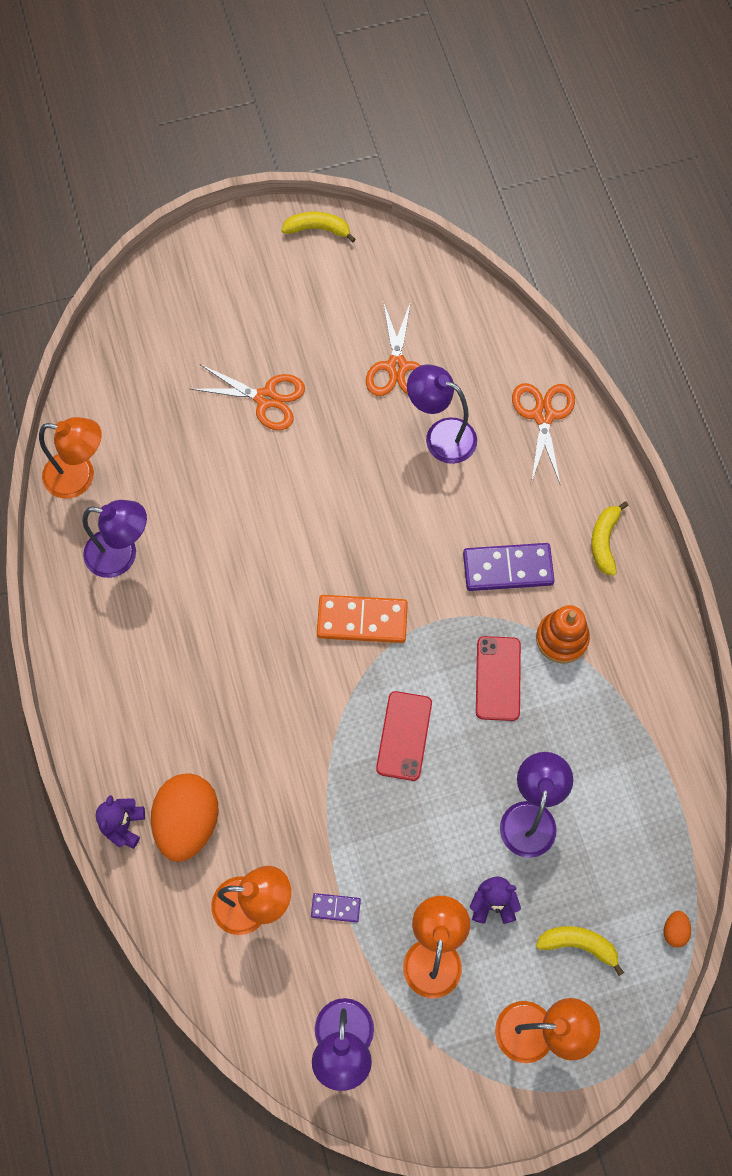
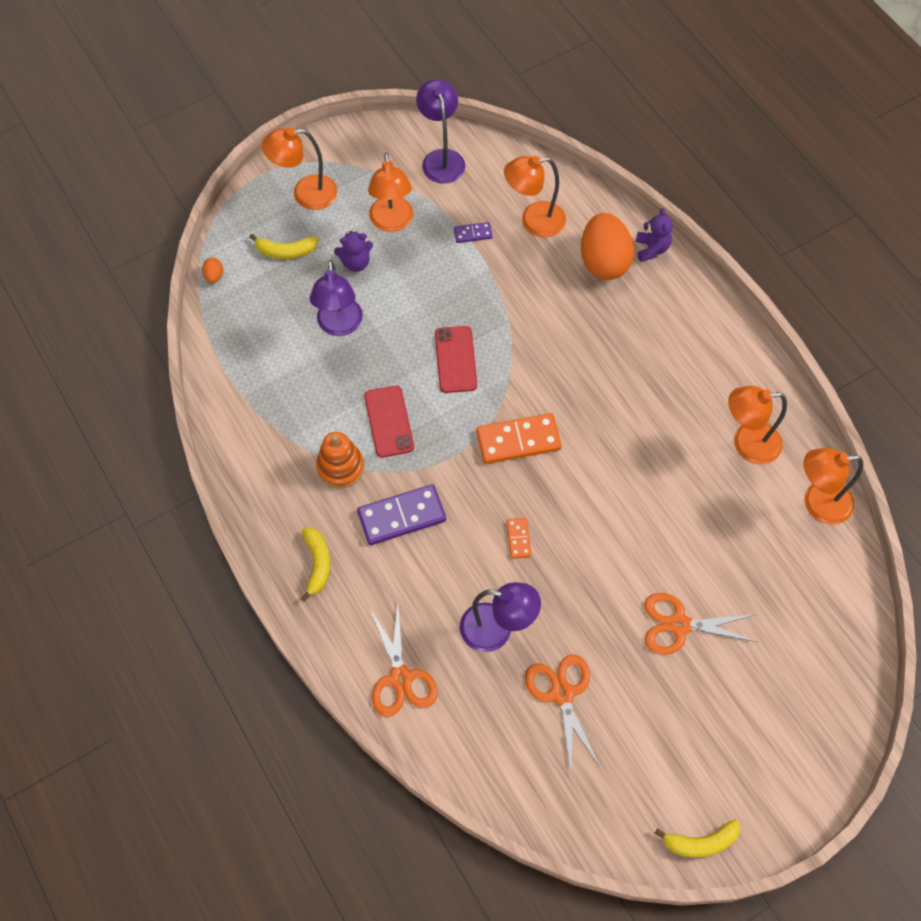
camera: 165 degrees right, 5 degrees down
purple lamp [83,500,147,578] -> orange lamp [728,386,787,464]
none -> orange domino [507,518,532,559]

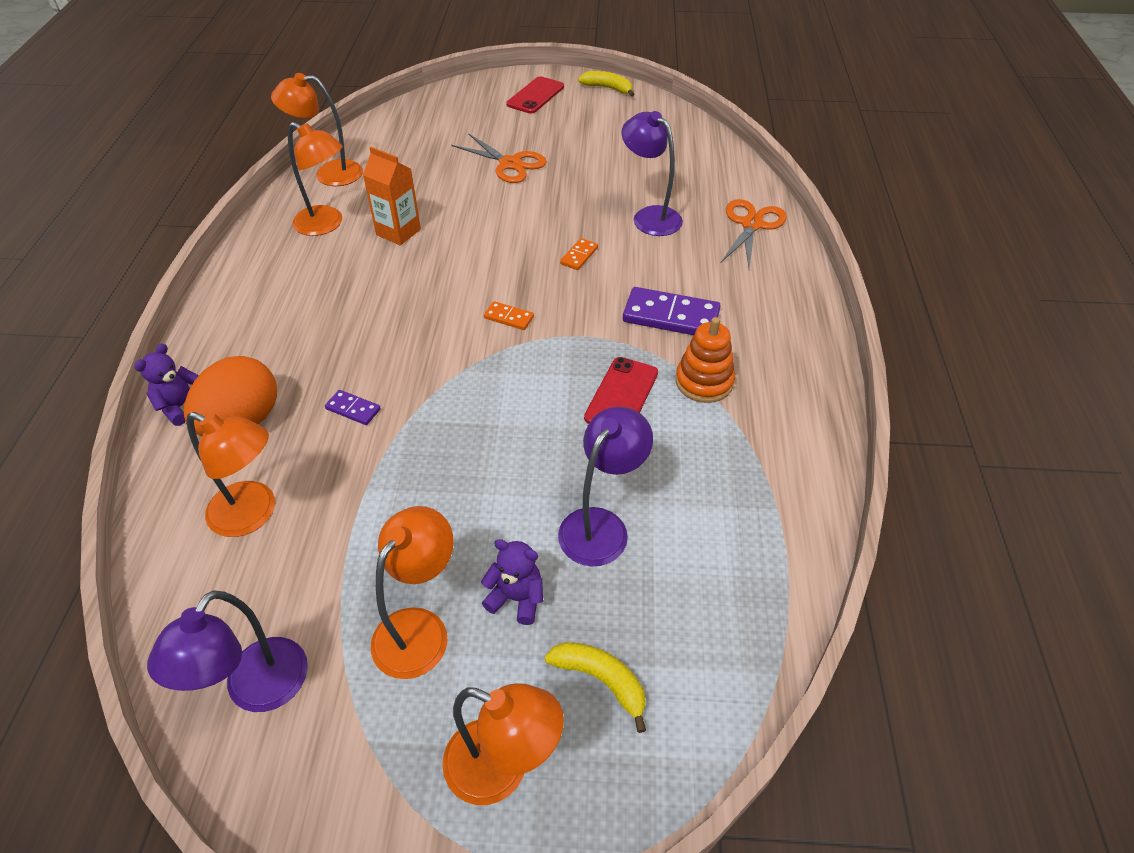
camera: 145 degrees left, 15 degrees down
orange egg [202,258,223,283] -> none
yellow banana [301,528,330,602] -> none
red phone [435,326,477,393] -> red phone moved to [506,76,564,114]
purple domino [454,222,492,243] -> purple domino moved to [325,390,381,425]
orange domino [476,413,562,464] -> orange domino [484,301,534,330], size x0.50
orange scissors [525,654,601,771] -> none
orange lamp [804,448,863,525] -> orange lamp turned 150 degrees clockwise [271,73,363,186]
none -> orange carton [363,147,421,246]

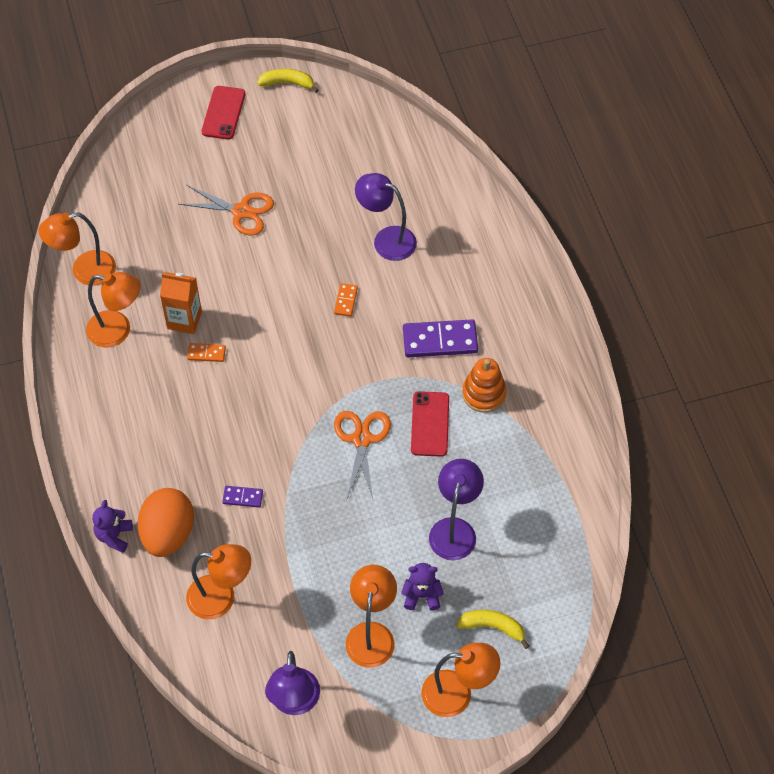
camera: 20 degrees left, 10 degrees up
orange domino [484,301,534,330] -> orange domino moved to [187,343,226,362]
orange scissors [721,199,787,269] -> orange scissors moved to [334,411,391,499]

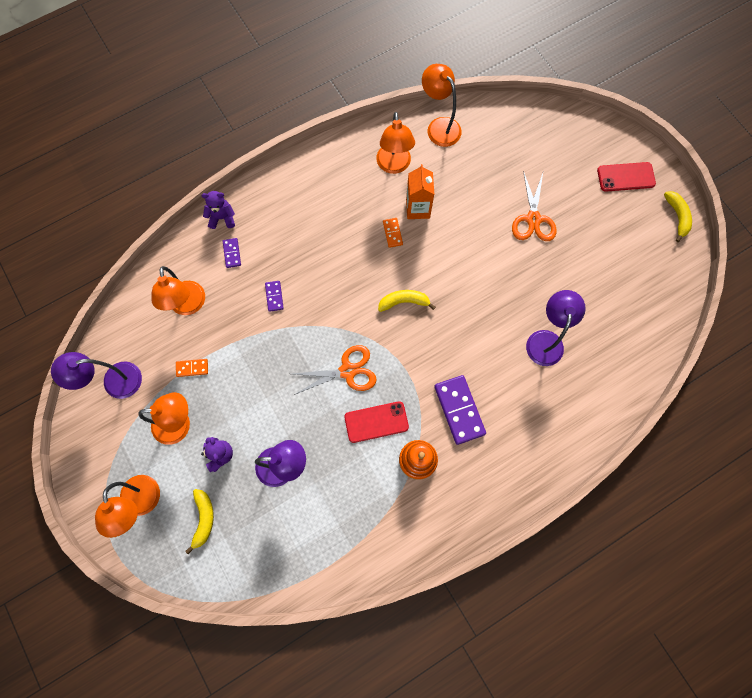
camera: 75 degrees right, 15 degrees up
orange egg [138,488,194,557] -> purple domino [223,238,241,268]
orange domino [334,283,358,317] -> orange domino moved to [176,359,208,377]
none -> yellow banana [378,290,435,312]

